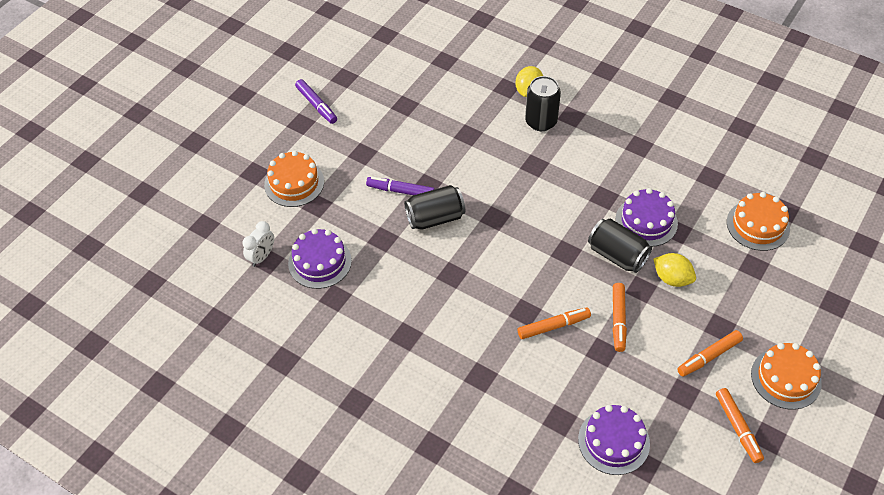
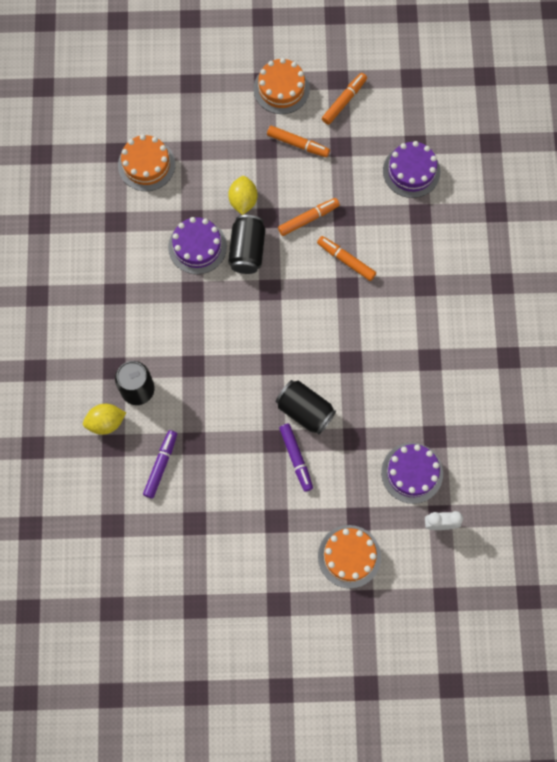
camera: 125 degrees left, 20 degrees up
purple marker [295,79,337,124] -> purple marker moved to [143,430,177,499]

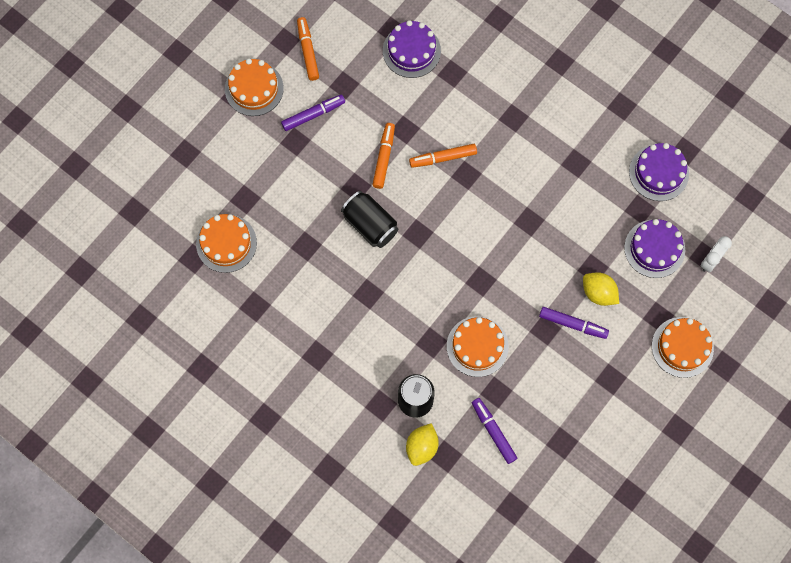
camera: 50 degrees left, 0 degrees up
purple cake [168,217,227,274] -> purple cake moved to [629,143,689,201]
yellow lemon [228,176,258,215] -> yellow lemon moved to [583,272,619,306]
orange marker [267,126,330,157] -> purple marker [281,94,345,131]
black can [276,380,336,435] -> none
none -> orange cake [447,316,509,377]

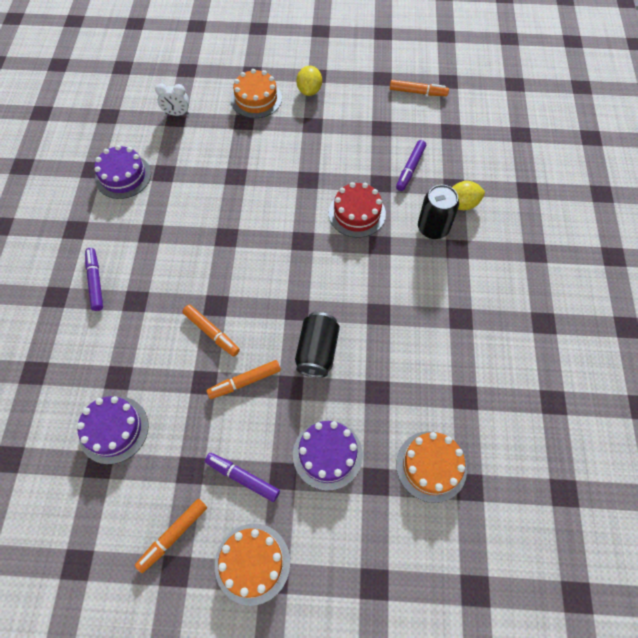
camera: 125 degrees left, 10 degrees down
orange cake [447,316,509,377] -> red cake [329,182,386,238]
purple marker [539,307,609,339] -> purple marker moved to [85,248,103,311]
yellow lemon [583,272,619,306] -> yellow lemon moved to [296,66,322,96]
purple cake [624,219,685,278] -> purple cake moved to [293,420,363,491]
none -> orange marker [390,80,449,96]

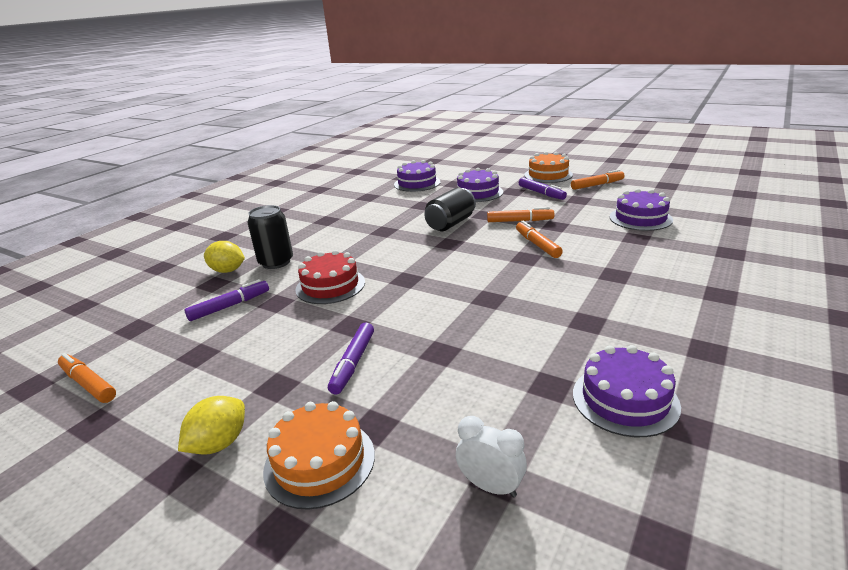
camera: 150 degrees left, 35 degrees down
purple marker [85,248,103,311] -> purple marker moved to [328,323,374,395]
orange cake [396,431,467,503] -> purple cake [394,160,441,192]

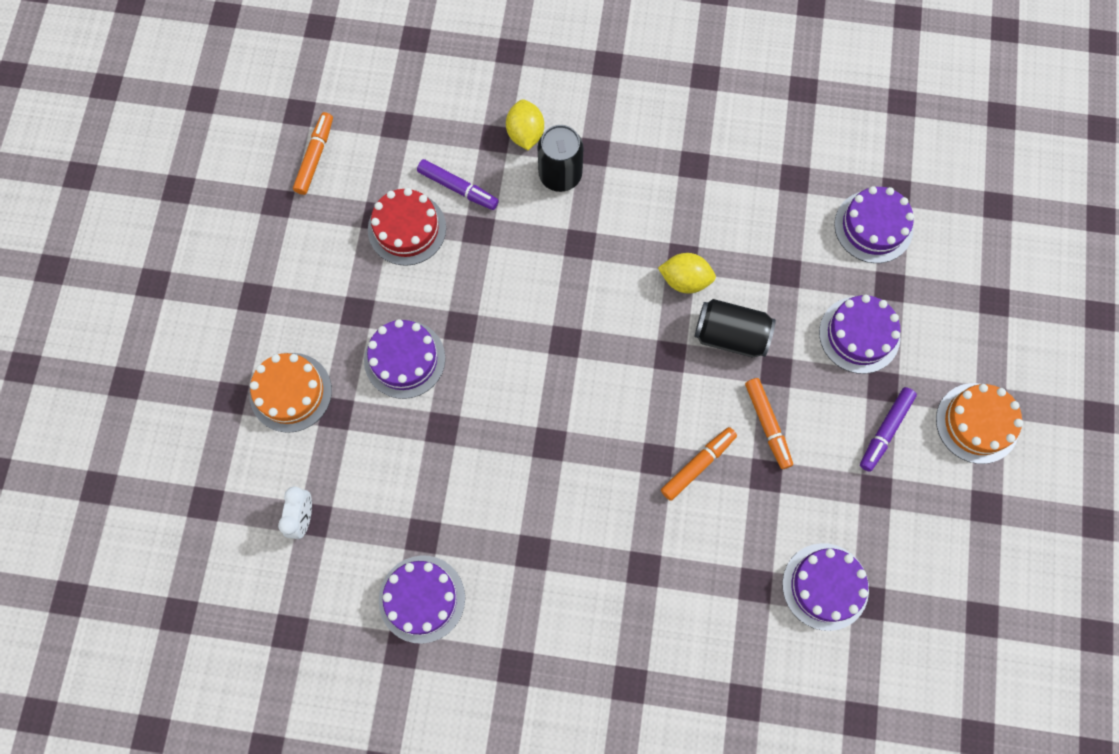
camera: 65 degrees right, 45 degrees up
yellow lemon [178,396,245,455] -> yellow lemon moved to [658,253,716,294]
red cake [295,250,365,304] -> red cake moved to [368,188,446,266]
purple marker [328,323,374,395] -> purple cake [364,319,445,399]
orange marker [571,170,625,190] -> none

